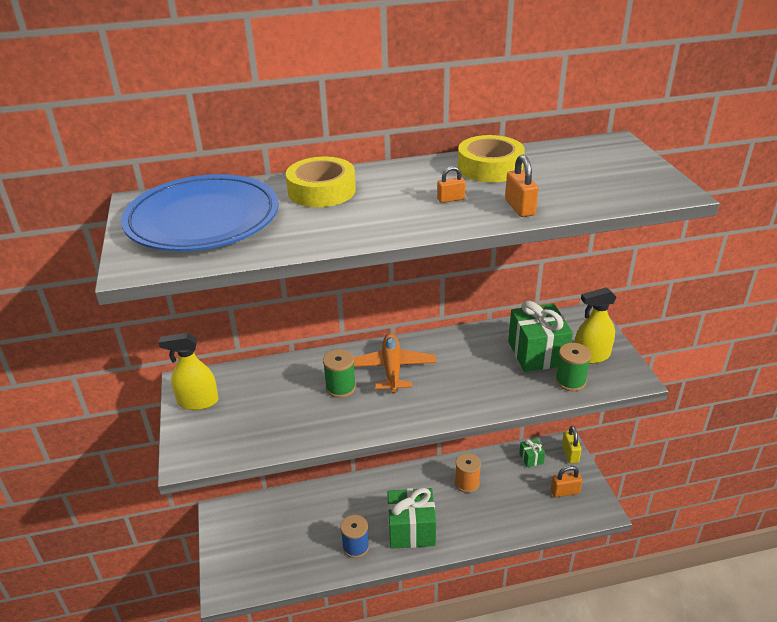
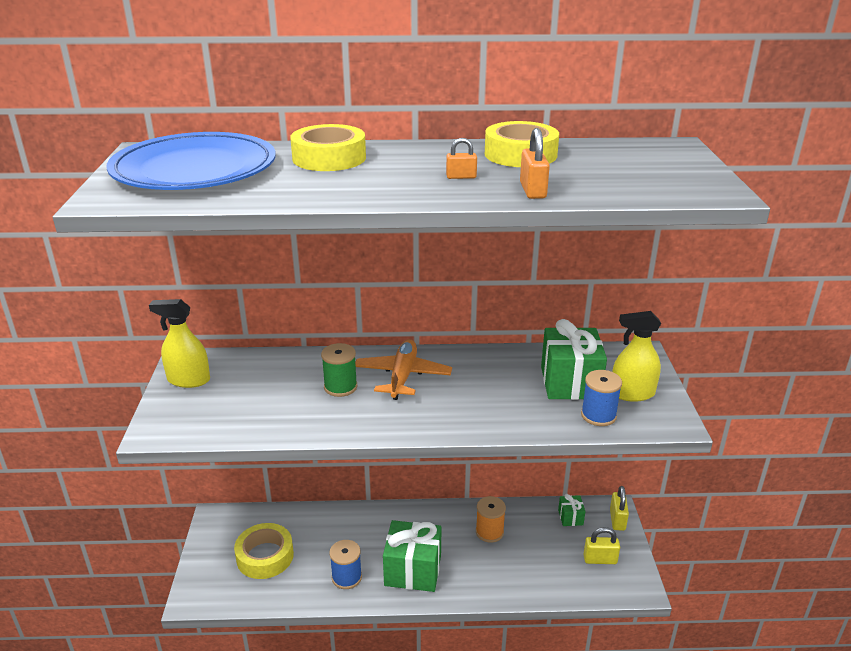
camera: 10 degrees right, 5 degrees down
orange padlock [551,466,582,497] -> yellow padlock [584,527,620,564]
green spool [555,343,591,391] -> blue spool [581,370,622,426]
none -> yellow tape [234,523,294,579]

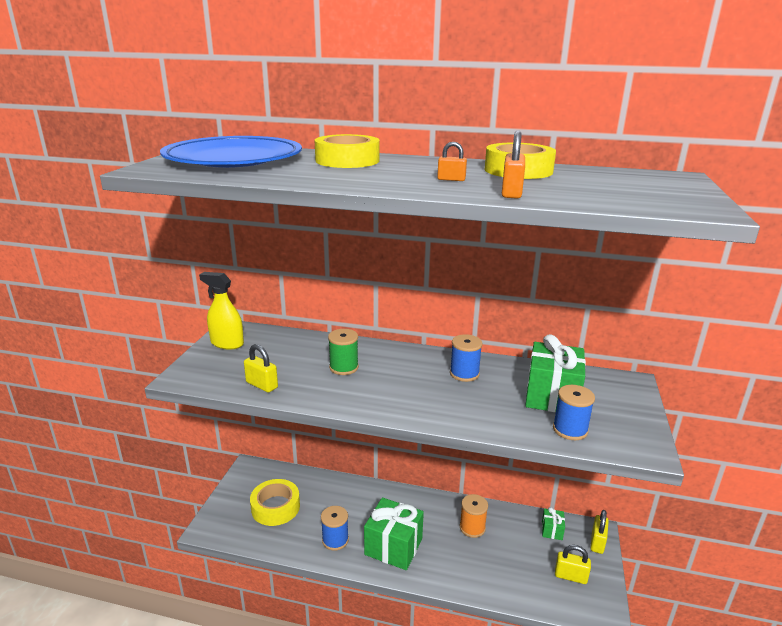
camera: 15 degrees right, 5 degrees down
orange plane [355,339,452,400] -> none
yellow spray bottle [612,311,661,402] -> none
none -> yellow padlock [244,344,278,393]
none -> blue spool [450,334,482,382]

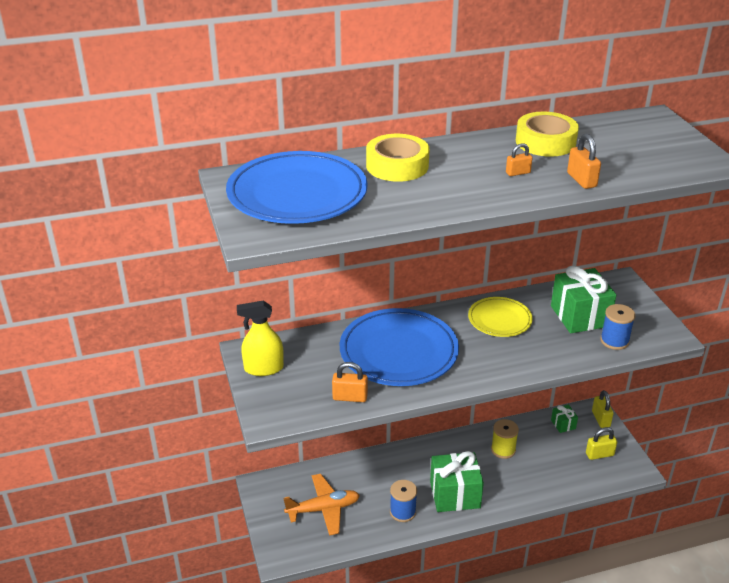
camera: 30 degrees left, 10 degrees up
yellow padlock [244,344,278,393] -> orange padlock [332,362,368,402]
yellow tape [250,479,300,526] -> orange plane [283,474,360,536]
green spool [328,329,359,375] -> blue plate [340,308,459,386]
blue spool [450,334,482,382] -> yellow plate [468,297,533,337]
orange spool [460,494,488,538] -> yellow spool [491,419,519,459]

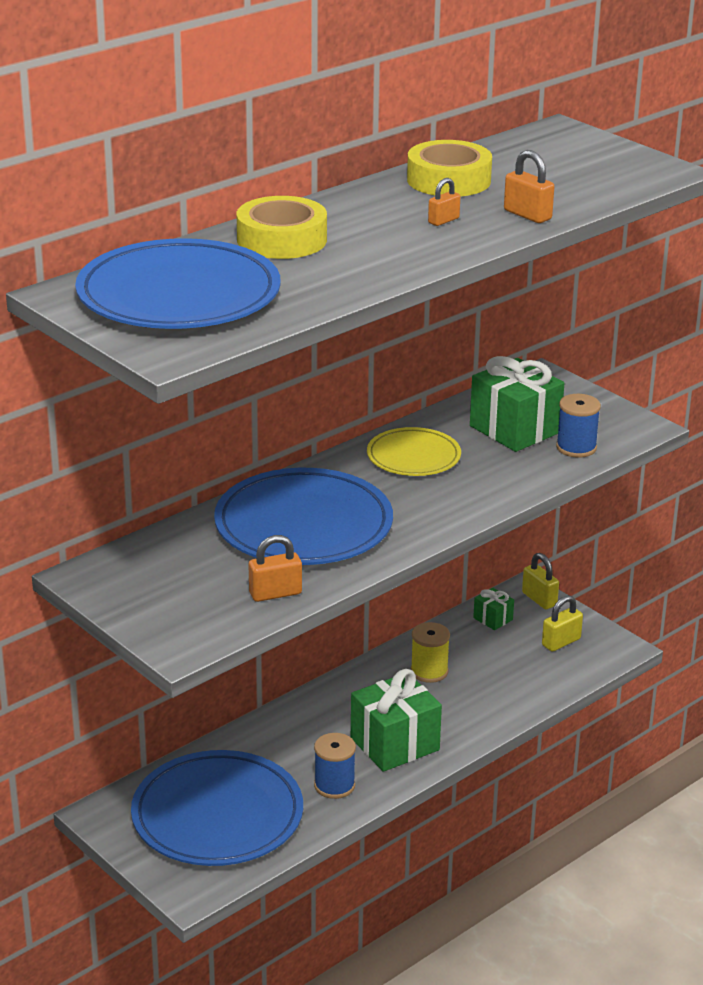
camera: 25 degrees left, 5 degrees down
yellow spray bottle [237,300,284,376] -> none
orange plane [283,474,360,536] -> blue plate [131,750,303,866]

